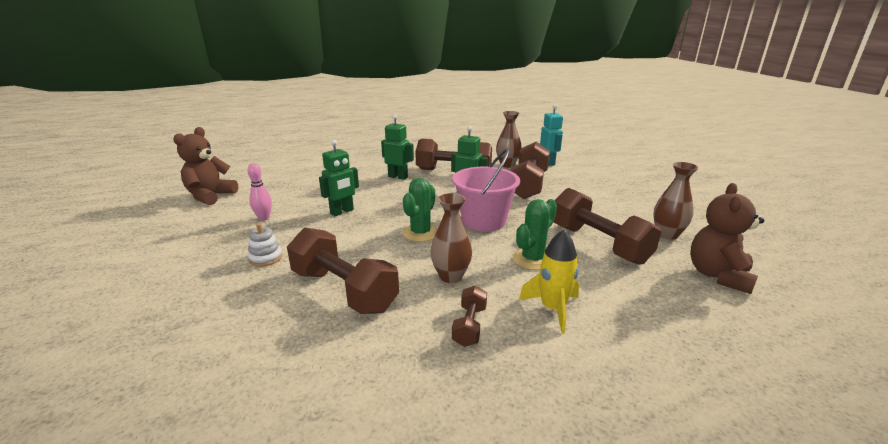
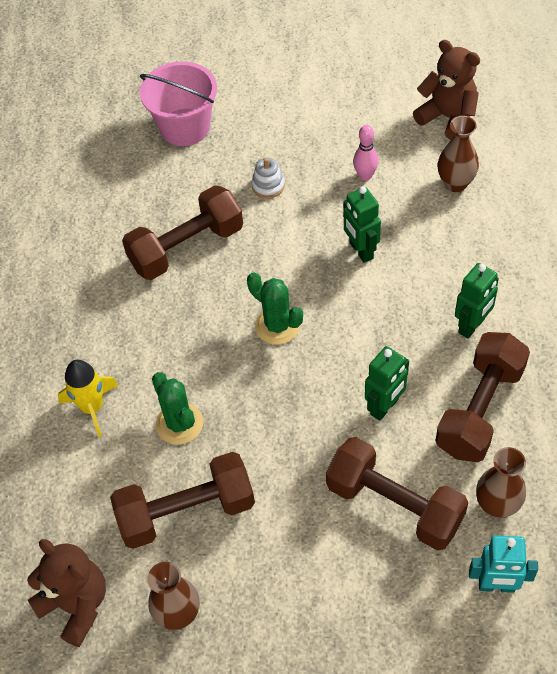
camera: 110 degrees right, 30 degrees up
brown vase [430,193,472,283] -> brown vase moved to [438,116,479,192]
pink bucket [452,149,520,232] -> pink bucket moved to [140,61,217,146]
brown dumbbell [452,285,487,347] -> none

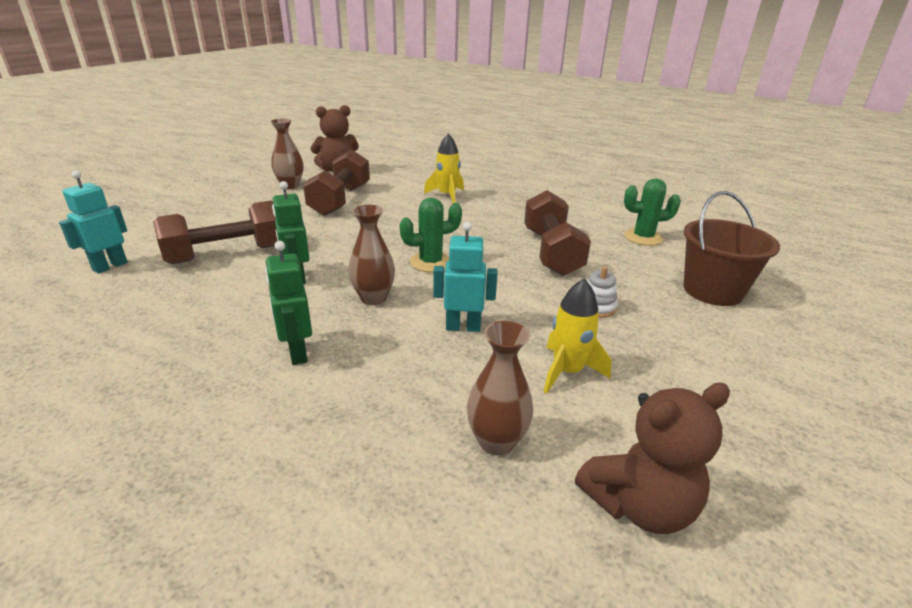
camera: 115 degrees right, 25 degrees down
pink bucket [140,61,217,146] -> brown bucket [684,191,780,306]
green cactus [152,372,203,445] -> green cactus moved to [624,179,681,246]
green robot [344,186,381,263] -> turquoise robot [433,222,498,332]
pink bowling pin [353,125,378,181] -> yellow rocket [544,278,611,394]
brown dumbbell [436,332,530,462] -> none
brown vase [476,447,526,518] -> brown vase moved to [348,205,395,305]

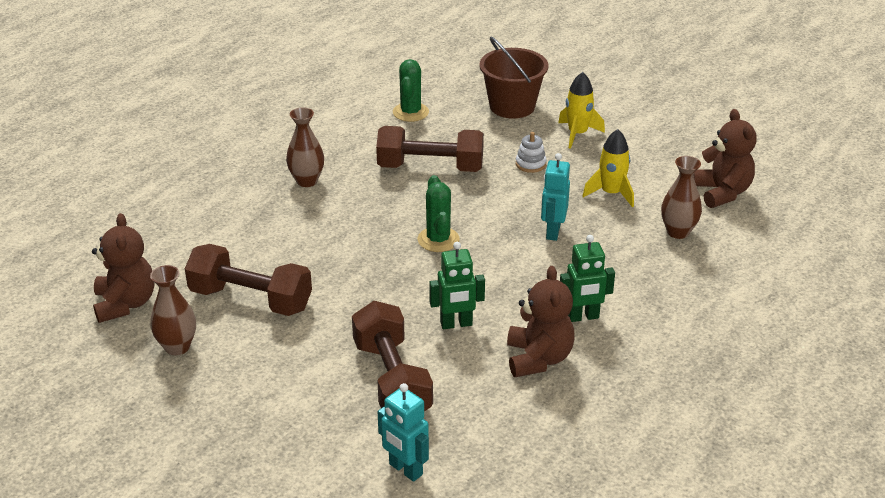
camera: 80 degrees left, 5 degrees up
brown vase [348,205,395,305] -> brown vase moved to [286,107,324,187]
yellow rocket [424,133,464,203] -> yellow rocket moved to [558,72,605,149]
none -> brown teddy bear [507,266,575,377]

